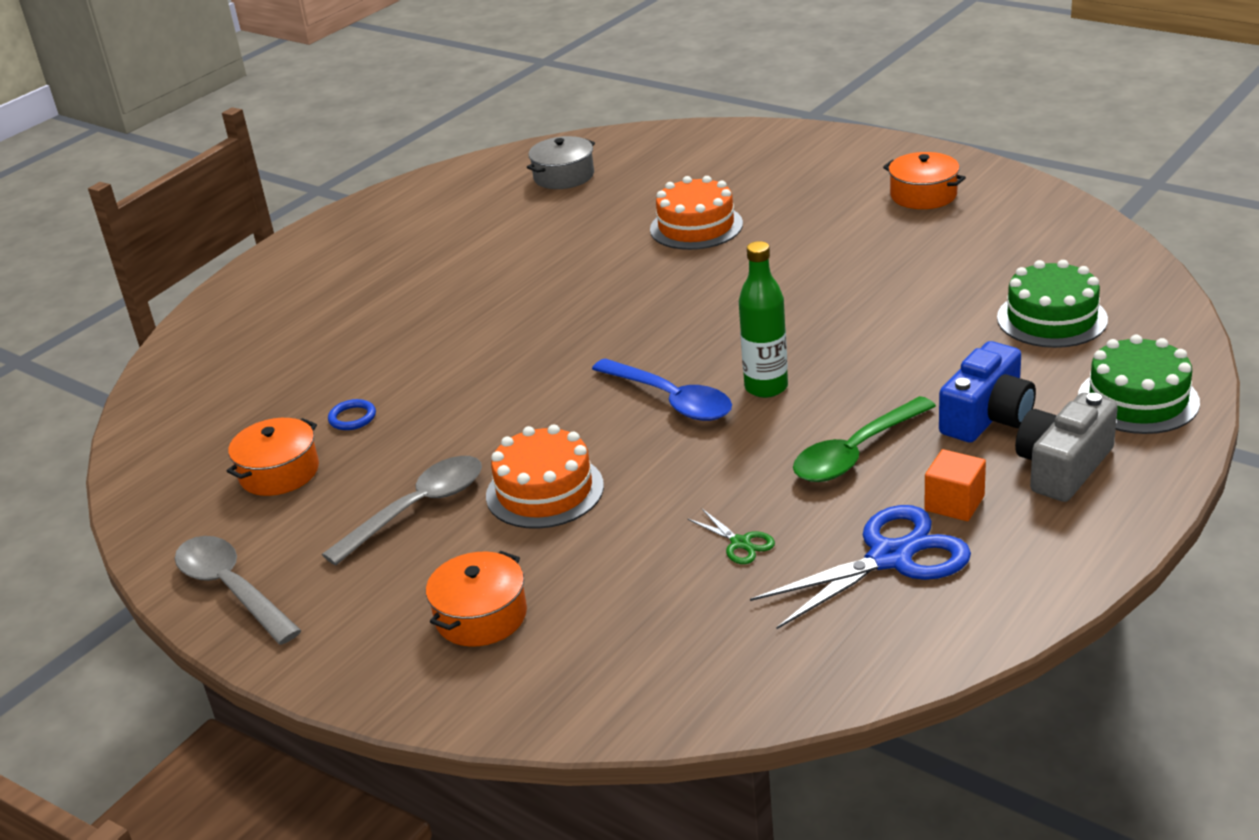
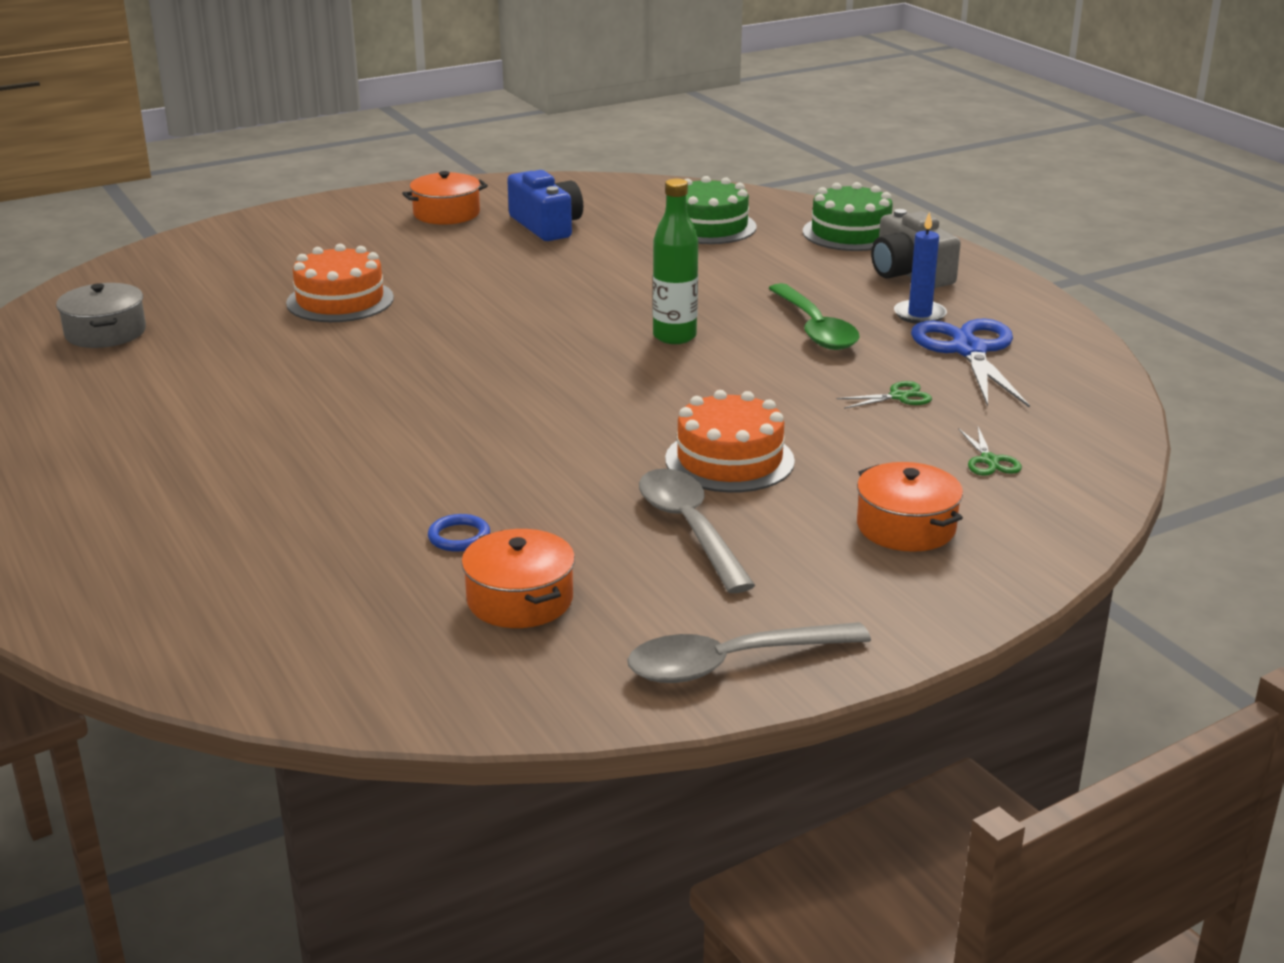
camera: 70 degrees left, 5 degrees down
blue spoon [592,358,732,421] -> none
orange cube [925,449,986,521] -> blue candle [894,212,947,324]
blue camera [939,341,1036,442] -> blue camera moved to [507,170,583,241]
none -> green scissors [958,427,1022,476]

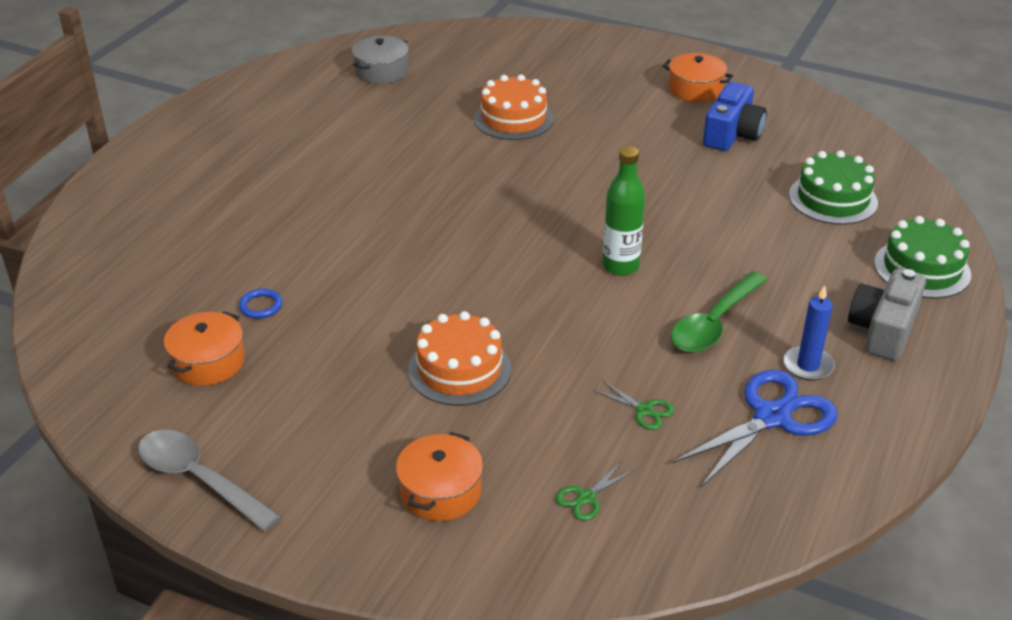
camera: 55 degrees right, 10 degrees up
grey spoon [639,468,756,593] -> none

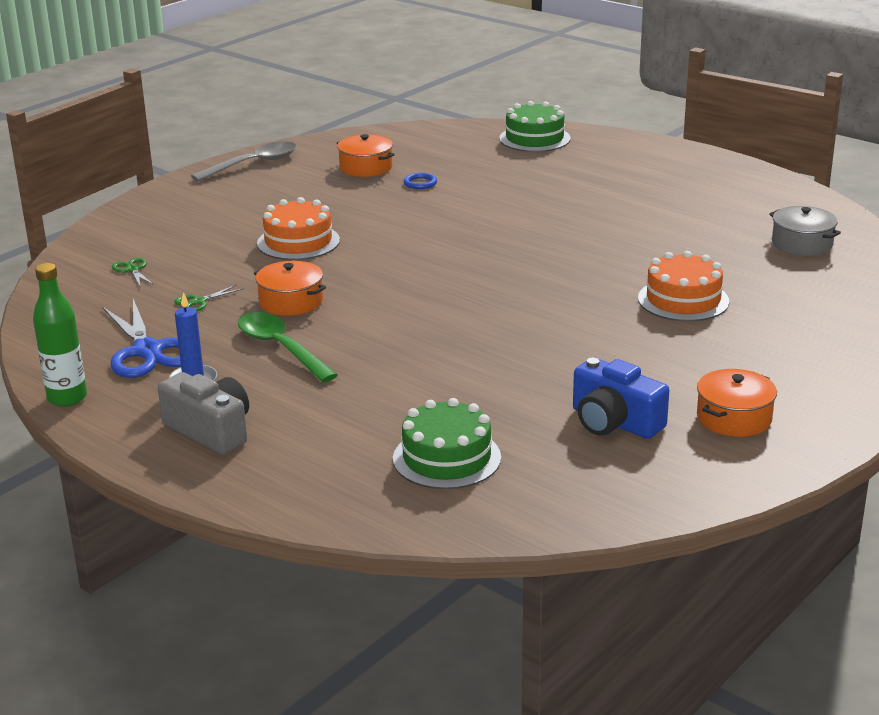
camera: 105 degrees right, 10 degrees down
orange pot [396,432,483,521] -> orange pot moved to [254,261,326,316]
green bottle [603,146,645,276] -> green bottle moved to [33,263,87,407]
green cake [874,216,971,299] -> green cake moved to [499,101,571,152]

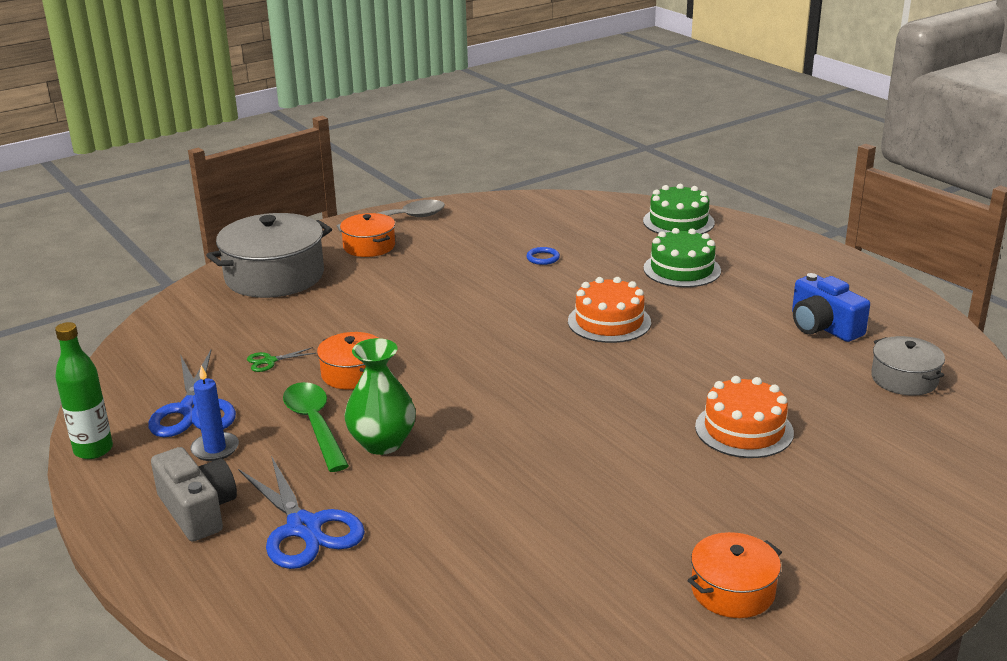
camera: 15 degrees right, 0 degrees up
green scissors [112,258,154,288] -> none
orange cake [257,197,340,260] -> orange cake moved to [568,277,651,343]
orange pot [337,134,395,177] -> orange pot moved to [340,213,395,257]
green cake [393,398,501,489] -> green cake moved to [643,228,721,287]
blue camera [573,358,669,439] -> blue camera moved to [792,273,870,342]
none -> grey pot [206,213,332,298]
none -> blue scissors [238,456,365,569]
none -> green vase [345,338,416,455]

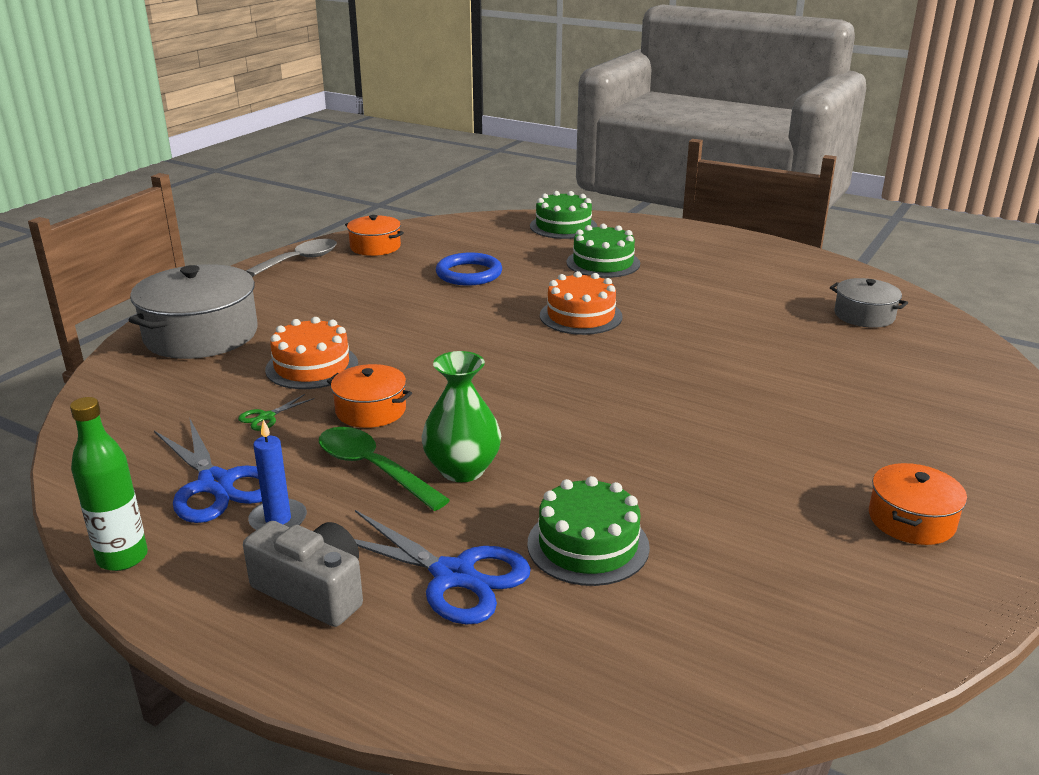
camera: 25 degrees left, 0 degrees up
orange pot [340,213,395,257] -> orange pot moved to [345,215,404,256]
blue ring [526,247,560,265] -> blue ring [436,252,502,286], size x1.98
orange cake [695,376,794,458] -> orange cake moved to [265,317,358,389]
blue camera [792,273,870,342] -> none
none -> green cake [527,476,650,586]

